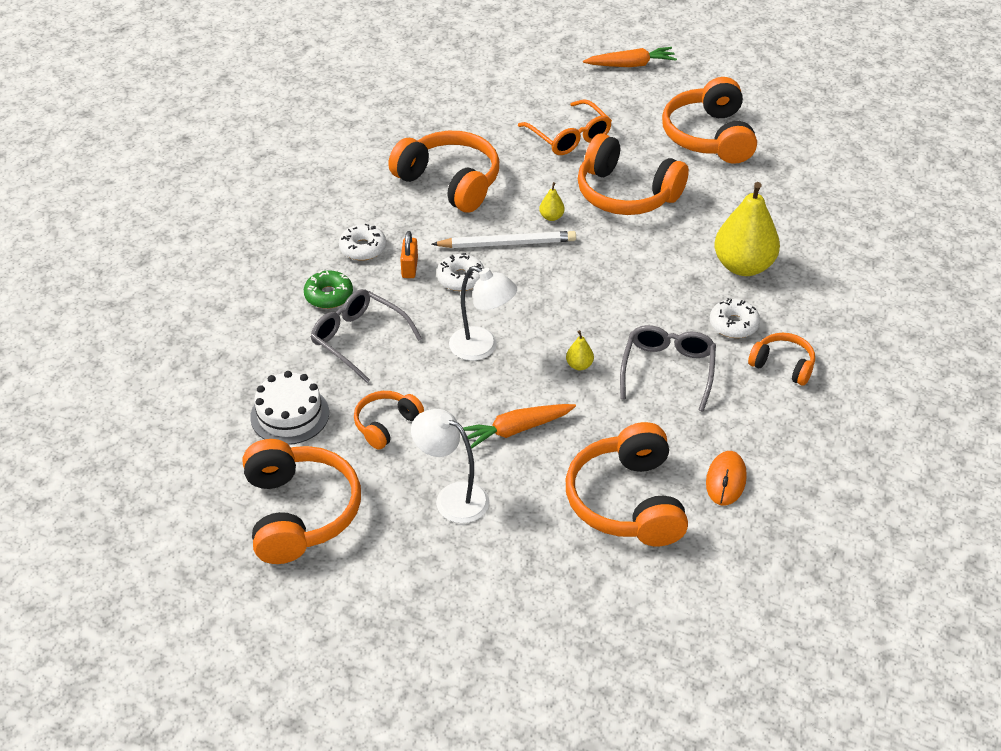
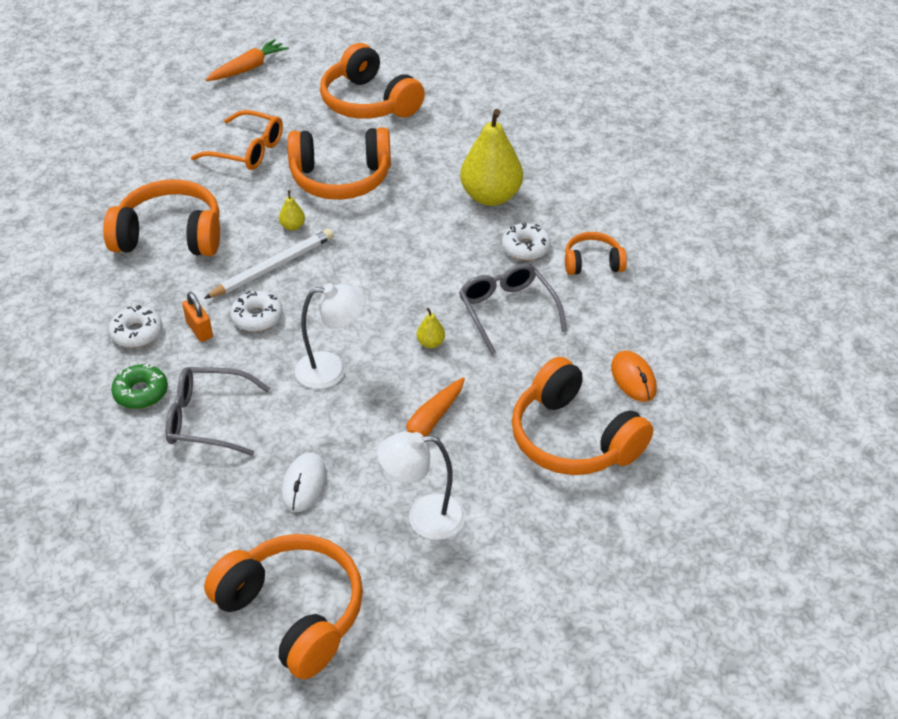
camera: 35 degrees left, 0 degrees up
white cake [250,371,329,445] -> none
orange headphones [354,391,424,450] -> white mouse [281,452,327,512]

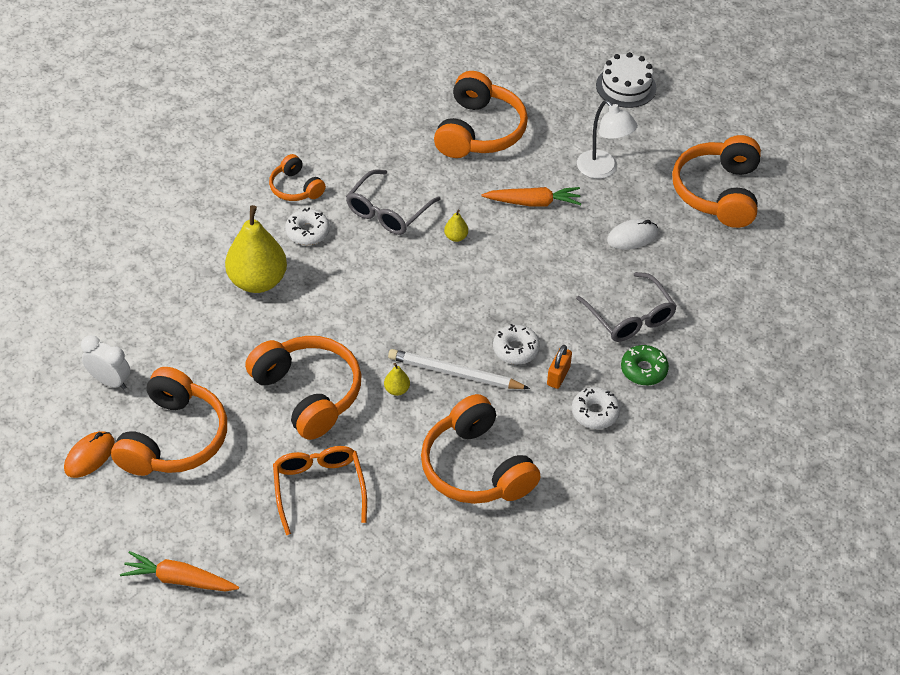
camera: 125 degrees left, 5 degrees up
white lamp [295,283,366,389] -> none
orange mouse [611,350,657,402] -> orange mouse moved to [64,431,115,478]
none -> white clock [81,335,131,390]
none -> white cake [596,52,657,108]

